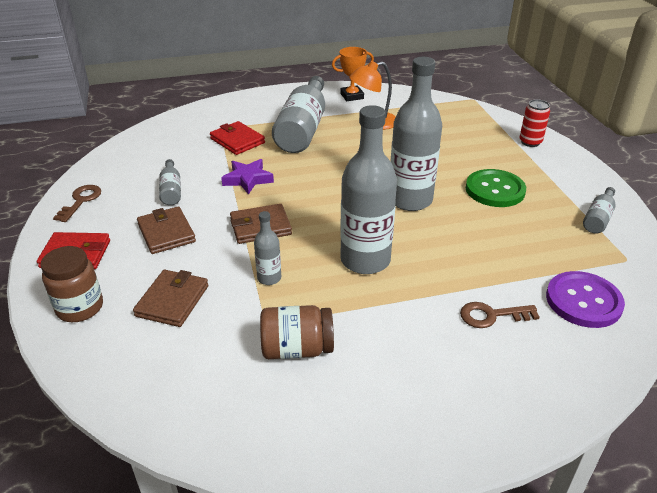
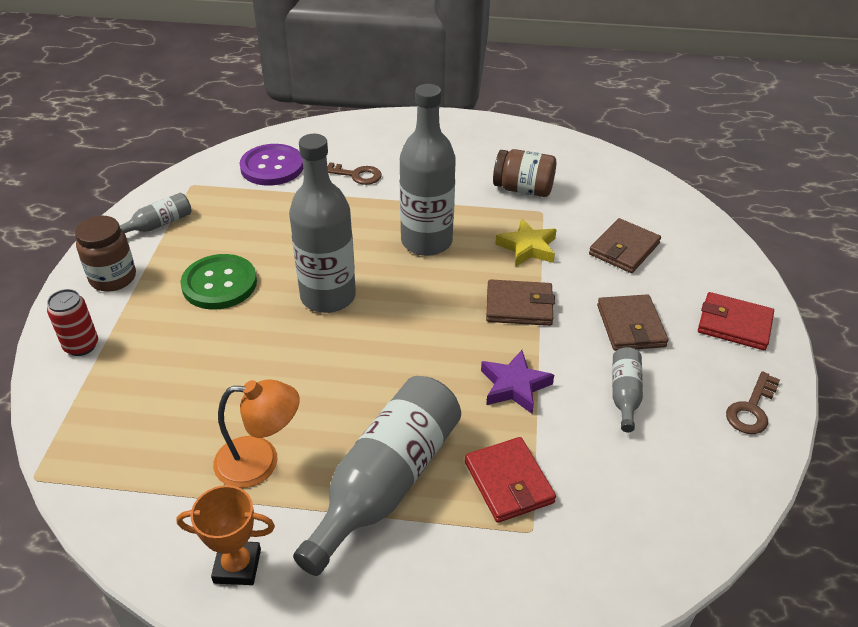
camera: 160 degrees left, 5 degrees up
brown jar [41,246,103,322] -> brown jar moved to [75,216,136,292]
grey bottle [254,211,281,285] -> yellow star [495,219,557,267]

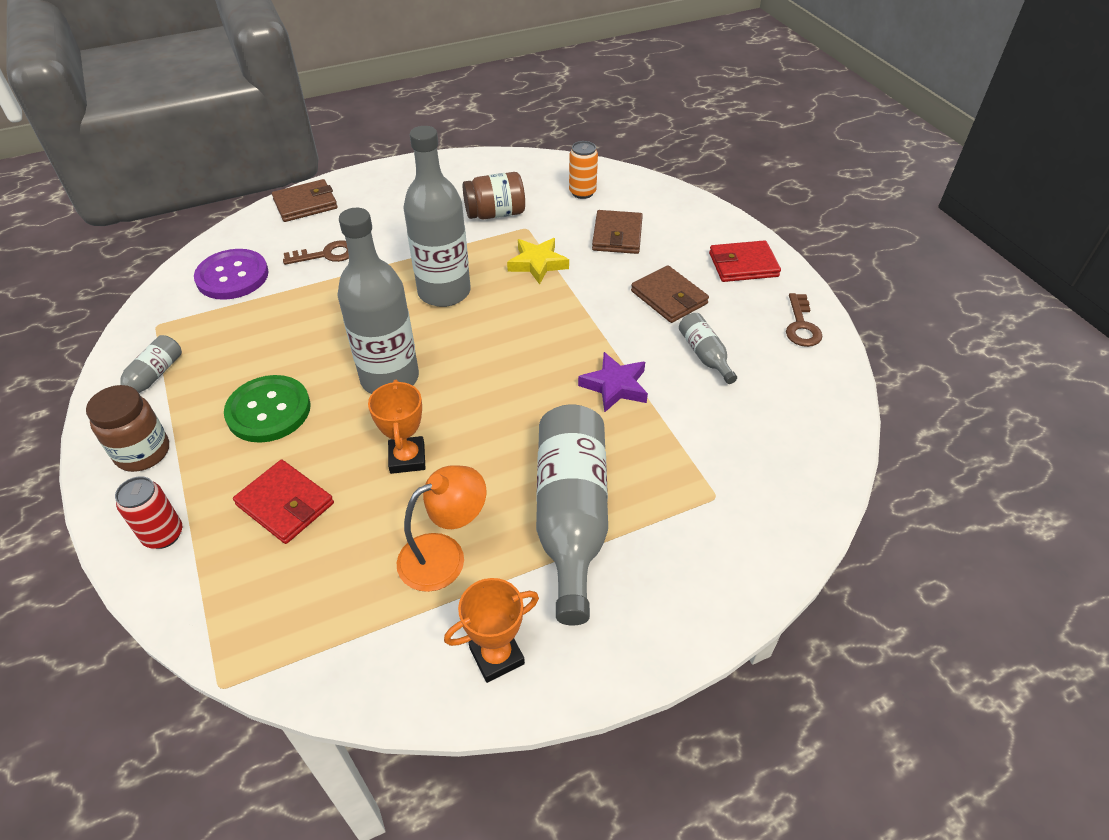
camera: 30 degrees left, 5 degrees up
red wallet [465,437,556,523] -> red wallet moved to [233,460,334,544]
brown wallet [486,279,555,326] -> brown wallet moved to [272,179,338,222]
none -> orange trophy [368,380,425,474]
none -> orange can [569,141,598,199]

